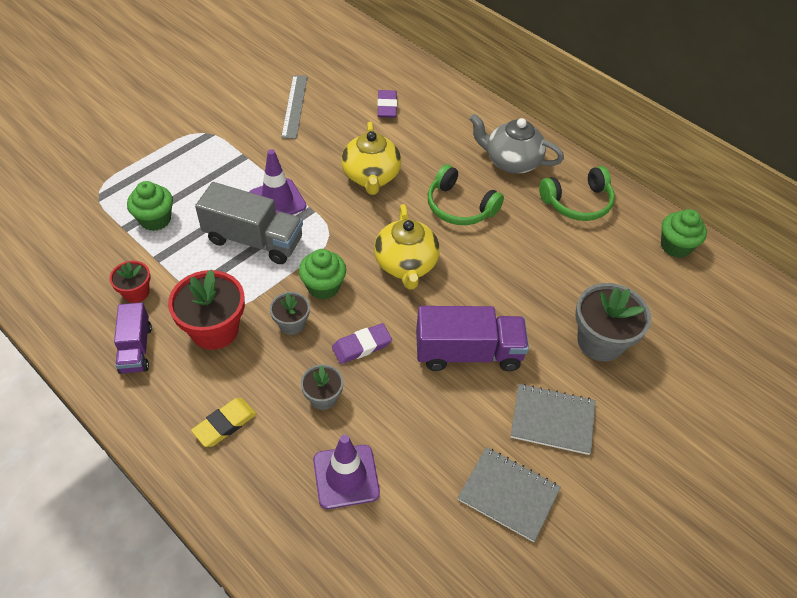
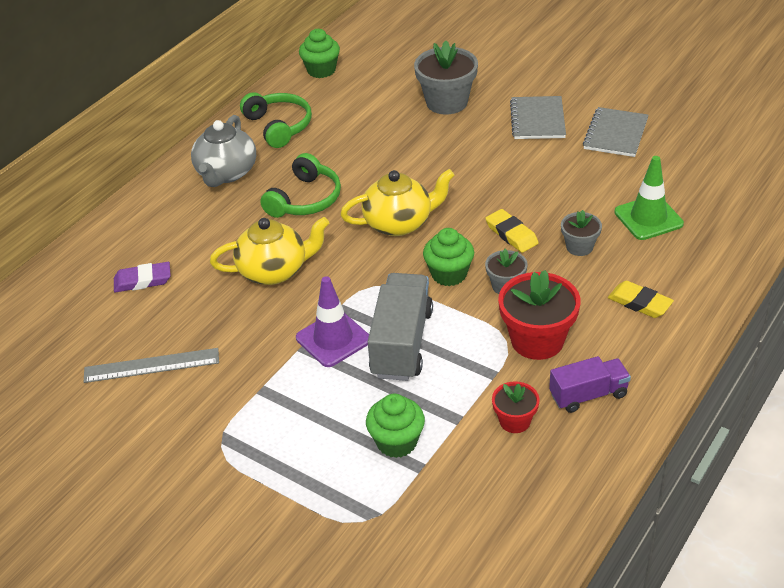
camera: 95 degrees left, 10 degrees down
purple traffic cone [313,435,380,509] -> green traffic cone [614,156,684,240]
purple eraser [332,323,392,364] -> yellow eraser [485,209,539,253]
purple truck [416,306,529,371] -> none

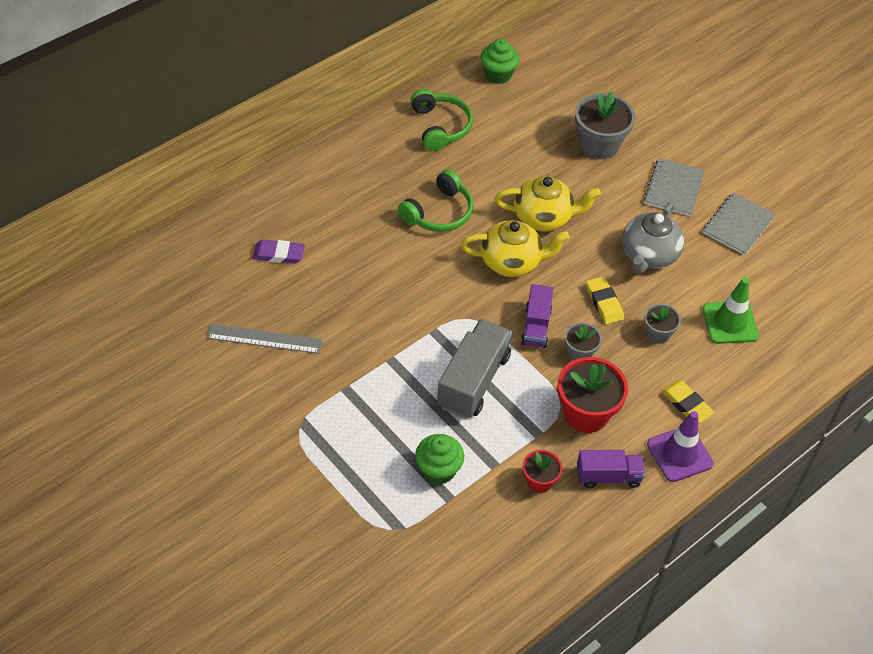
camera: 10 degrees right, 10 degrees up
grey teapot [191,115,256,187] -> grey teapot moved to [622,202,684,274]
yellow teapot [210,217,329,285] -> yellow teapot moved to [495,176,601,231]
purple traffic cone [296,276,369,367] -> purple traffic cone moved to [647,411,714,482]
green cupcake [423,228,474,286] -> purple truck [521,284,553,348]

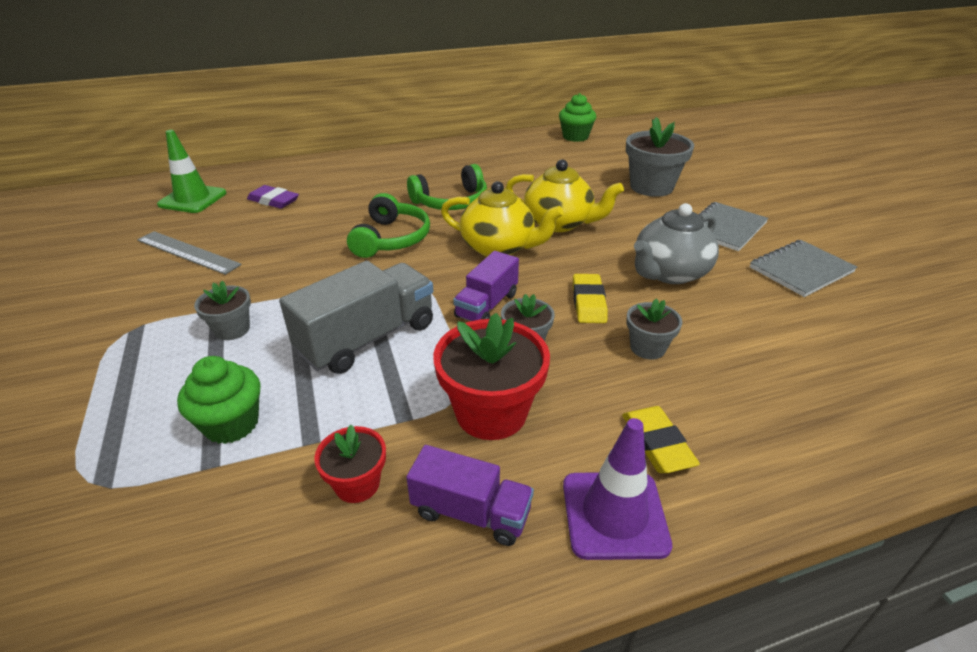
camera: 25 degrees right, 15 degrees down
green headphones [410,89,473,151] -> green headphones moved to [347,193,430,258]
green traffic cone [702,278,759,344] -> green traffic cone moved to [157,130,226,213]
none -> grey flower pot [194,281,251,340]

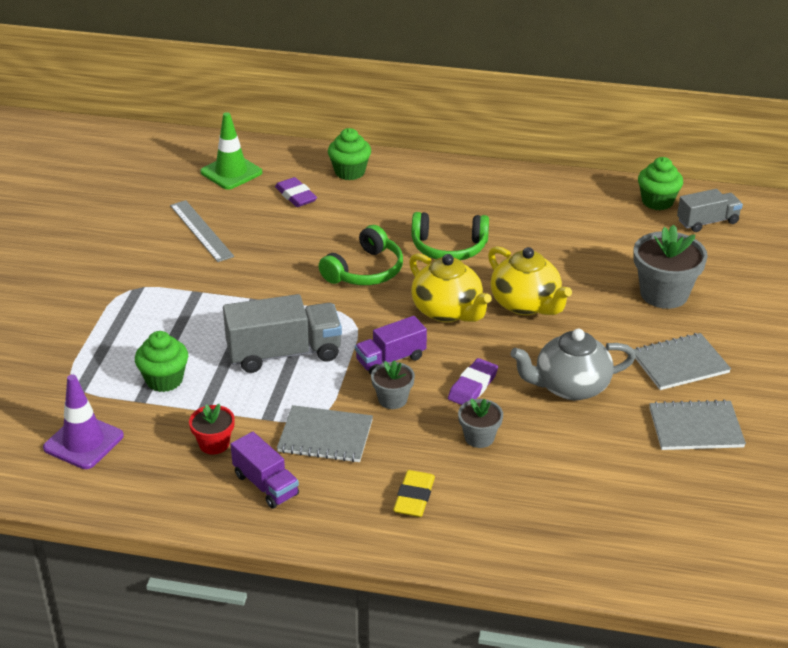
camera: 30 degrees right, 0 degrees up
grey flower pot [194,281,251,340] -> none
red flower pot [433,313,550,440] -> grey notebook [277,405,373,463]
purple traffic cone [563,418,672,560] -> purple traffic cone moved to [43,374,124,469]
yellow eraser [573,274,608,323] -> purple eraser [448,358,498,405]
none -> green cupcake [328,128,371,180]
none -> grey truck [677,189,743,232]

